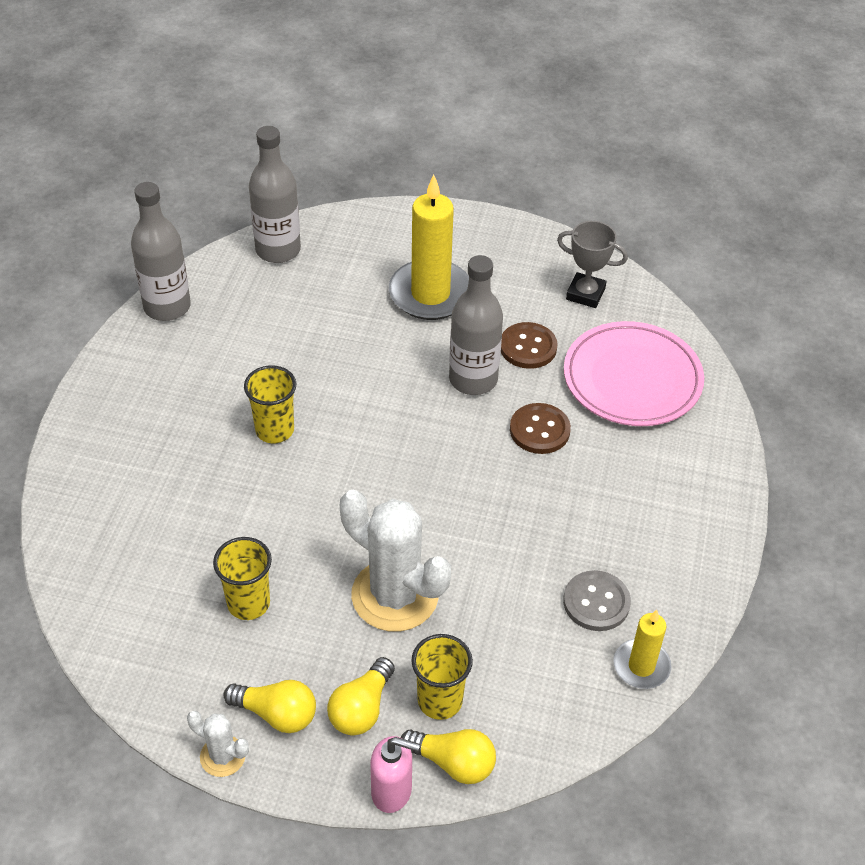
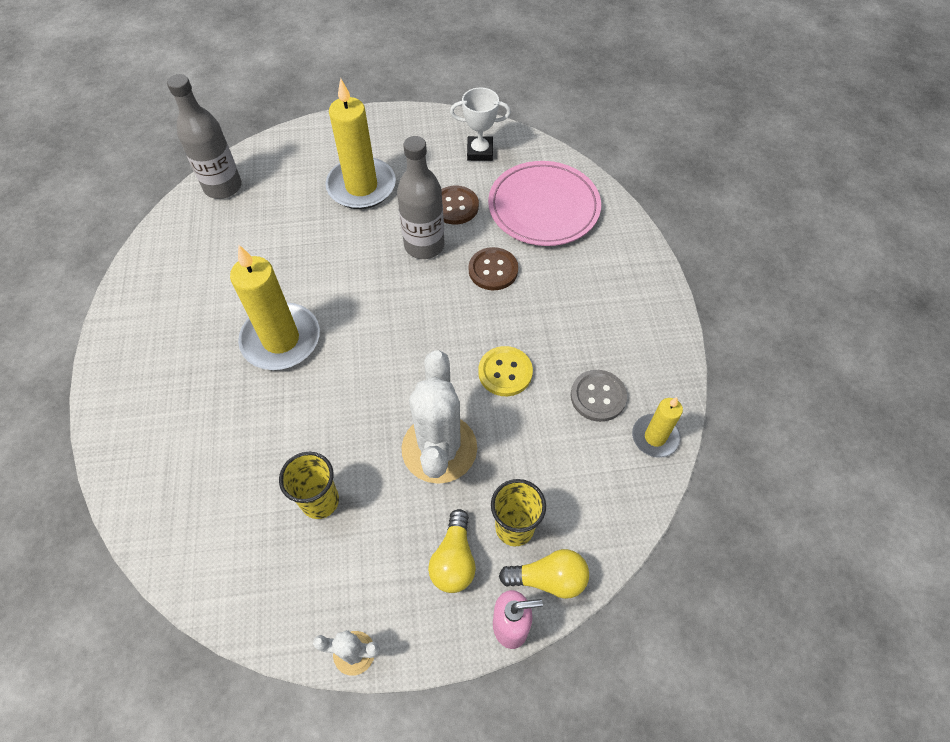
camera: 20 degrees left, 10 degrees up
grey bottle [131,182,191,321] -> none
yellow light bulb [224,680,316,733] -> none
yellow cup [244,365,296,443] -> yellow candle [230,245,320,370]
white cactus [340,490,451,632] -> white cactus turned 75 degrees clockwise [402,350,477,484]
grey trophy [557,221,628,308] -> white trophy [450,88,511,161]
none -> yellow button [478,346,533,396]

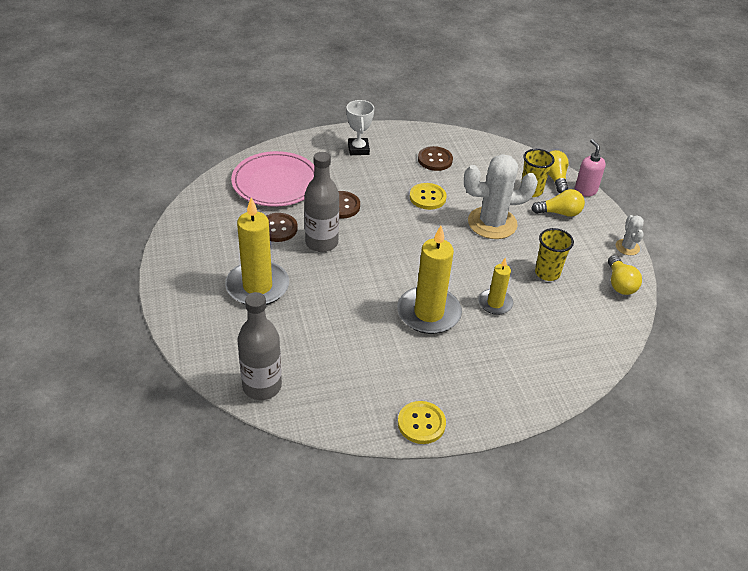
camera: 100 degrees left, 15 degrees down
white trophy [450,88,511,161] -> white trophy moved to [346,100,374,155]
grey button [571,370,627,422] -> brown button [418,146,453,171]
yellow candle [632,397,683,458] -> yellow candle moved to [478,257,513,315]
none -> yellow button [398,401,446,444]
none -> yellow light bulb [608,255,642,295]

